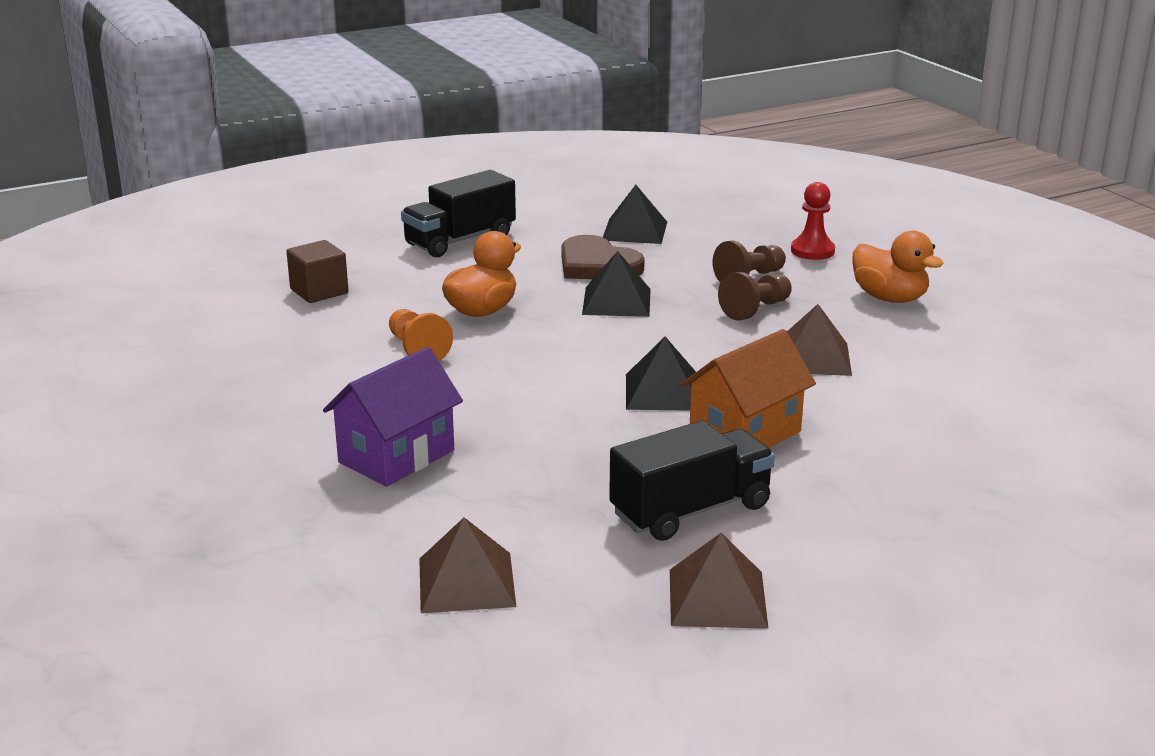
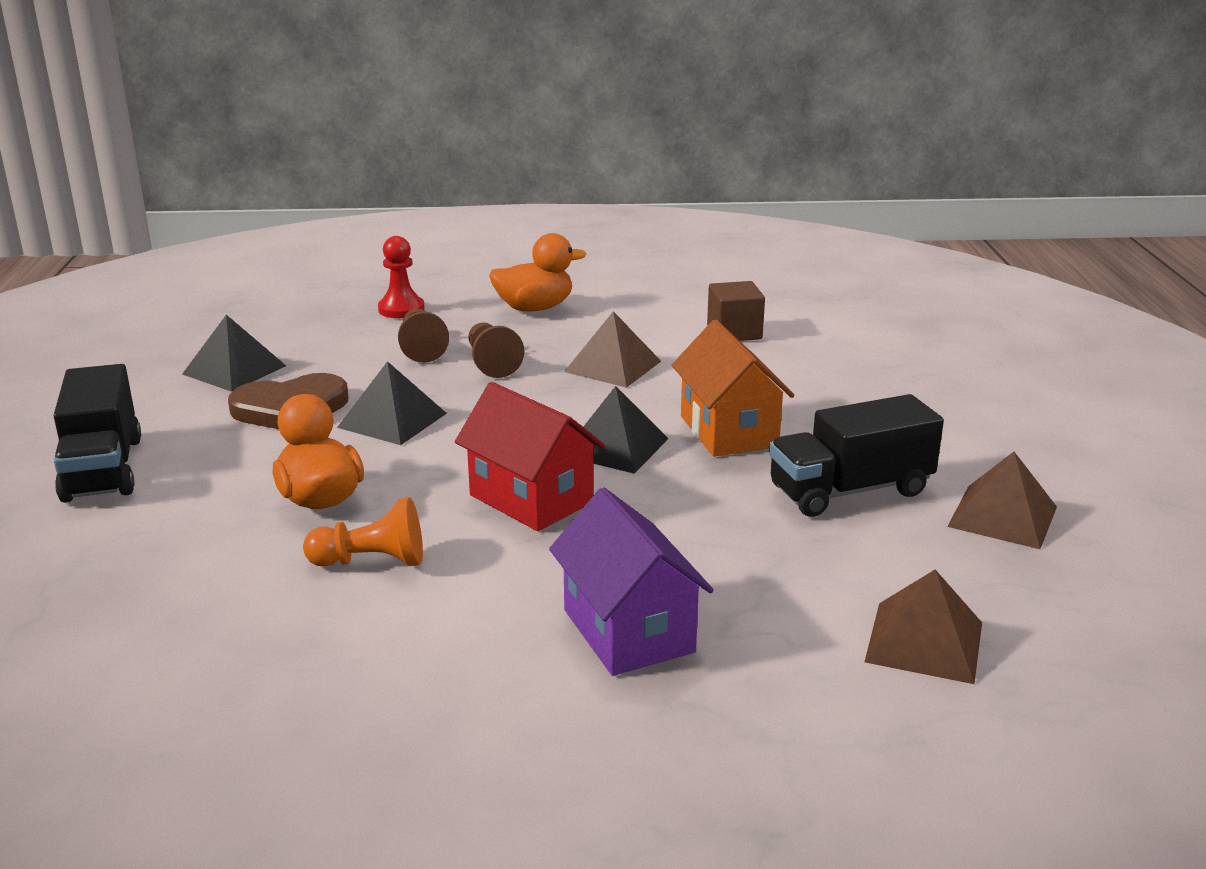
camera: 65 degrees left, 0 degrees up
brown cube [286,240,348,303] -> brown cube moved to [707,281,765,341]
black truck [609,421,775,541] -> black truck turned 105 degrees counterclockwise [769,394,944,517]
none -> red house [455,382,605,531]

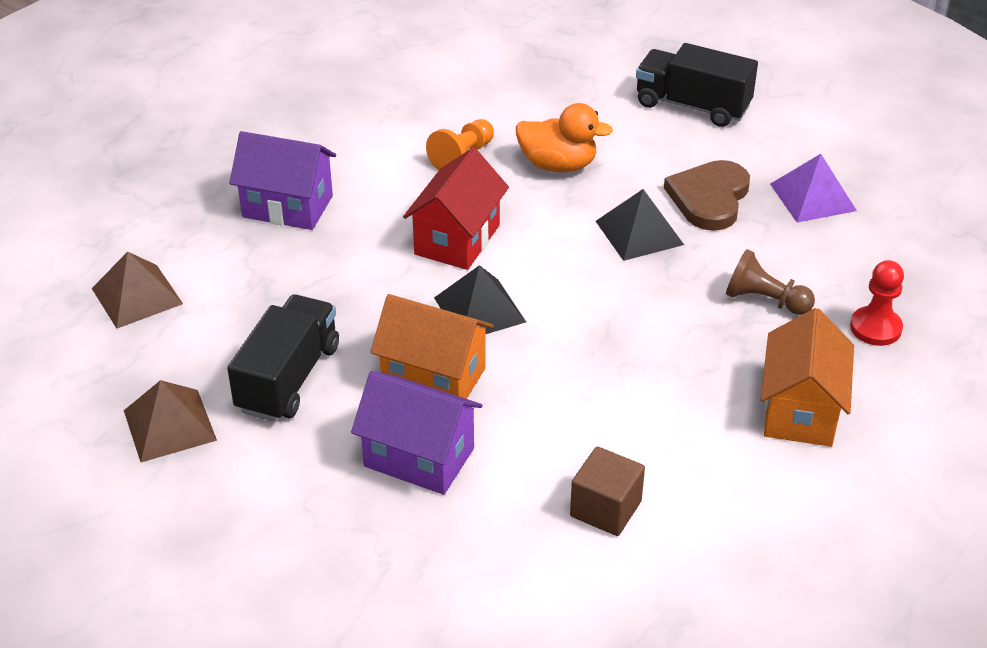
camera: 130 degrees right, 15 degrees up
black pyramid [182,315,286,392] -> purple pyramid [770,154,857,222]
red house [455,382,605,531] -> red house turned 60 degrees counterclockwise [403,148,509,270]
brown pawn [468,322,525,378] -> none
orange duck [489,233,586,311] -> orange house [761,308,854,447]
brown pyramid [564,311,661,388] -> none
none -> purple house [351,371,483,495]

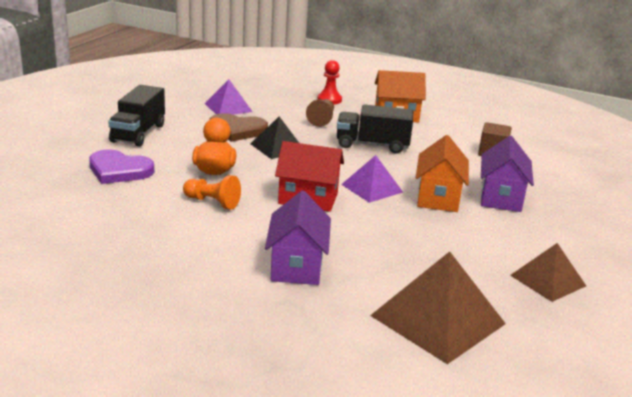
camera: 105 degrees left, 15 degrees down
brown pyramid [92,252,183,329] -> brown pyramid [370,251,506,364], size x1.65
black truck [227,295,339,422] -> black truck moved to [337,104,413,154]
black pyramid [434,265,526,334] -> purple pyramid [341,155,403,203]
none -> purple heart [89,149,154,184]

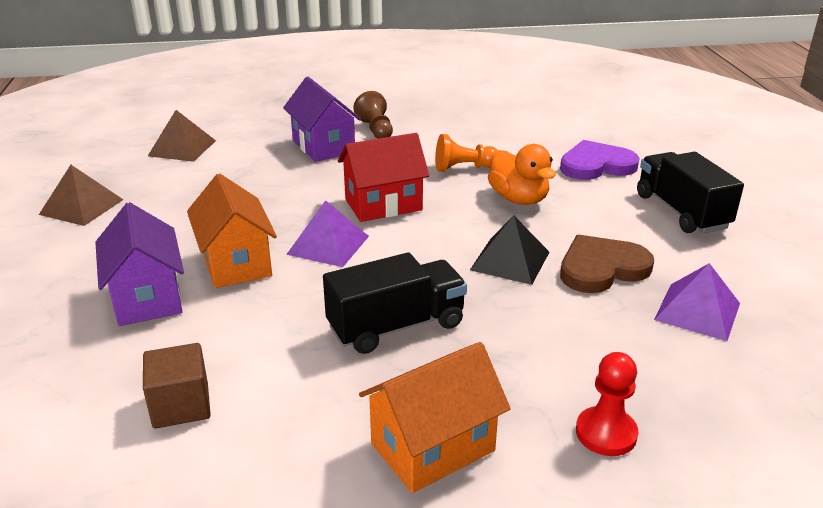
camera: 150 degrees right, 5 degrees up
brown pawn [306,99,334,127] -> brown pawn moved to [353,91,393,139]
brown pyramid [370,251,506,364] -> brown pyramid [148,110,216,162], size x0.60

